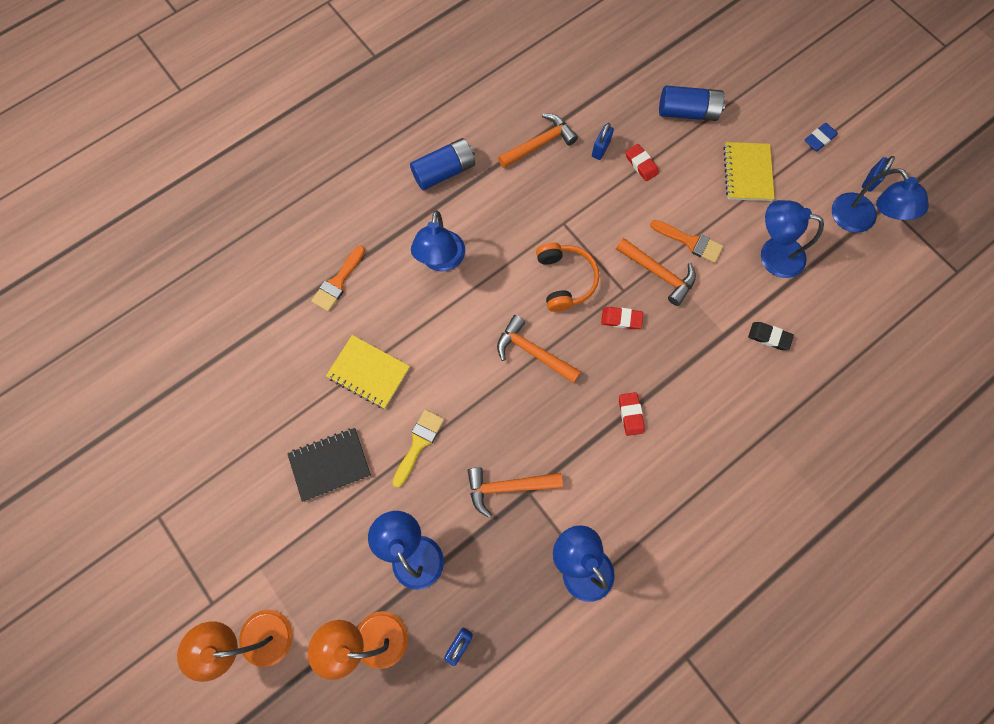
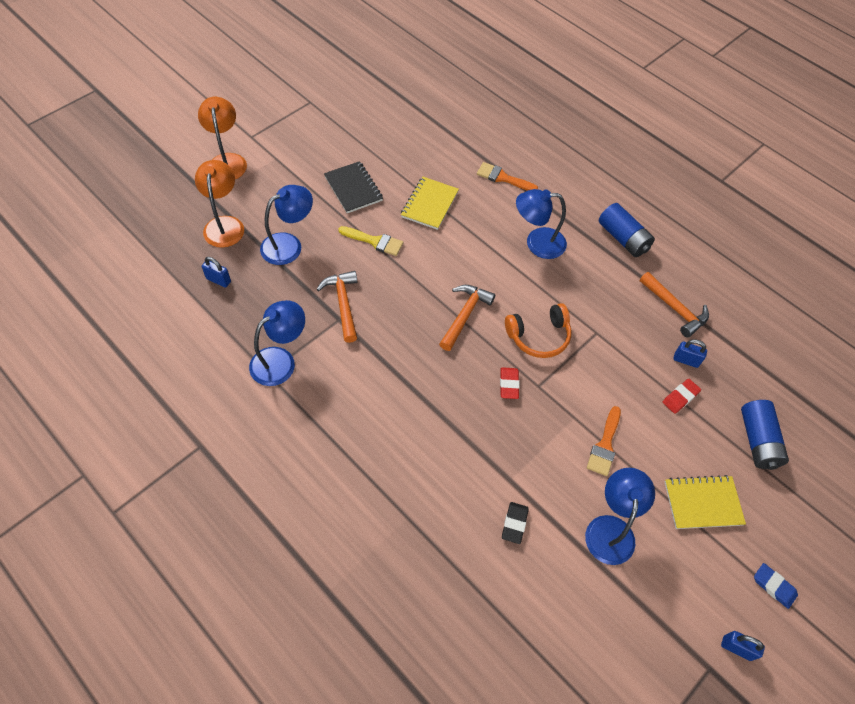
camera: 80 degrees right, 15 degrees down
orange hammer [616,238,696,306] -> none
red eraser [619,392,645,436] -> none
blue lamp [832,168,929,233] -> none

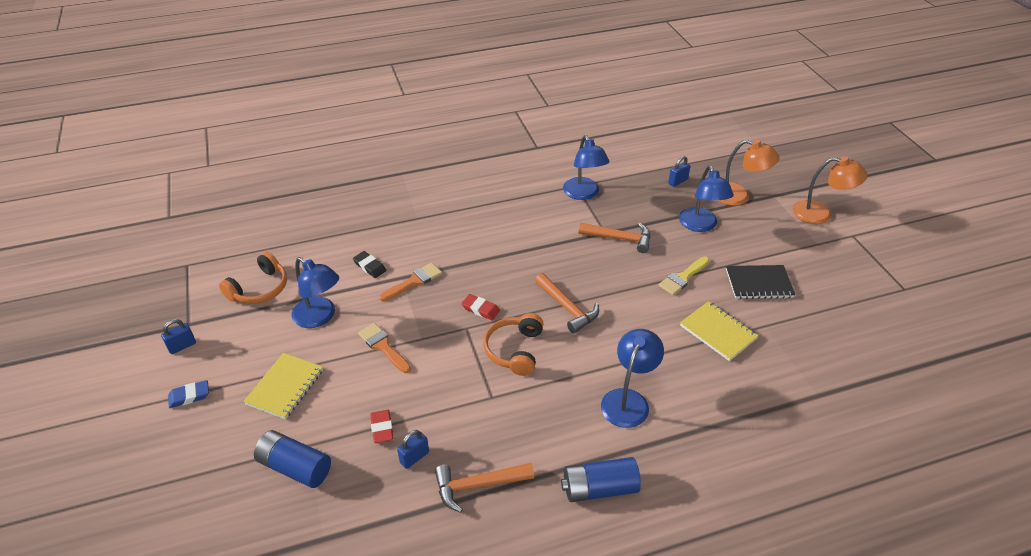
camera: 120 degrees right, 15 degrees down
orange brush [477,162,538,191] -> orange brush moved to [379,263,442,301]
none -> orange headphones [219,252,287,304]

